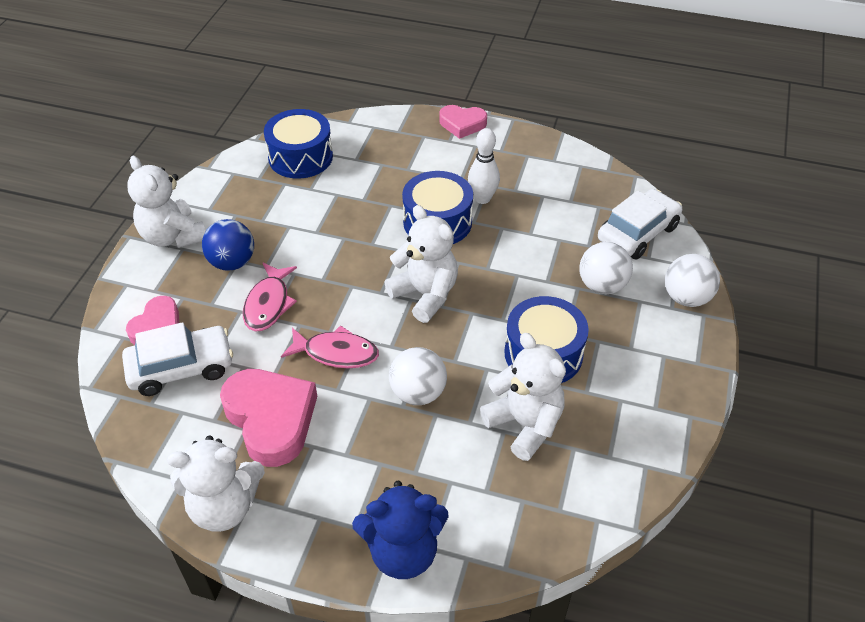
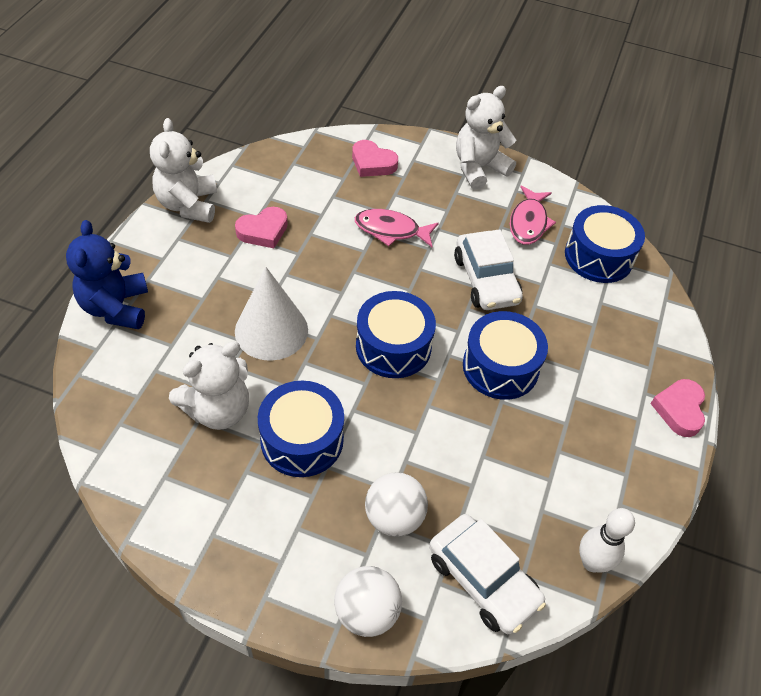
camera: 90 degrees right, 5 degrees up
white car [122,322,233,396] -> white car moved to [454,229,523,310]
blue ball [202,219,254,271] -> none
pink heart [220,369,317,467] -> pink heart [235,207,288,248], size x0.59
pink fish [281,325,379,368] -> pink fish moved to [510,186,556,245]
white teddy bear [384,205,458,323] -> blue drum [356,291,436,378]
white ball [389,347,447,405] -> white cone [235,267,308,361]
white bowling pin [468,128,500,204] -> white bowling pin moved to [579,508,635,573]

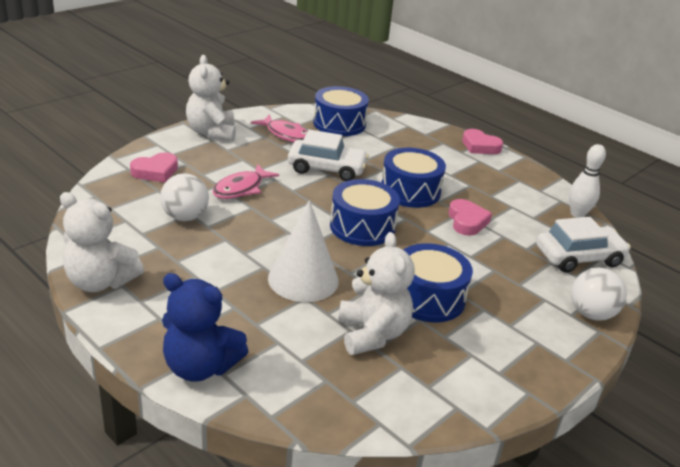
camera: 65 degrees left, 20 degrees down
pink heart [235,207,288,248] -> pink heart moved to [448,199,492,236]
white ball [365,472,428,537] -> white ball moved to [160,173,209,221]

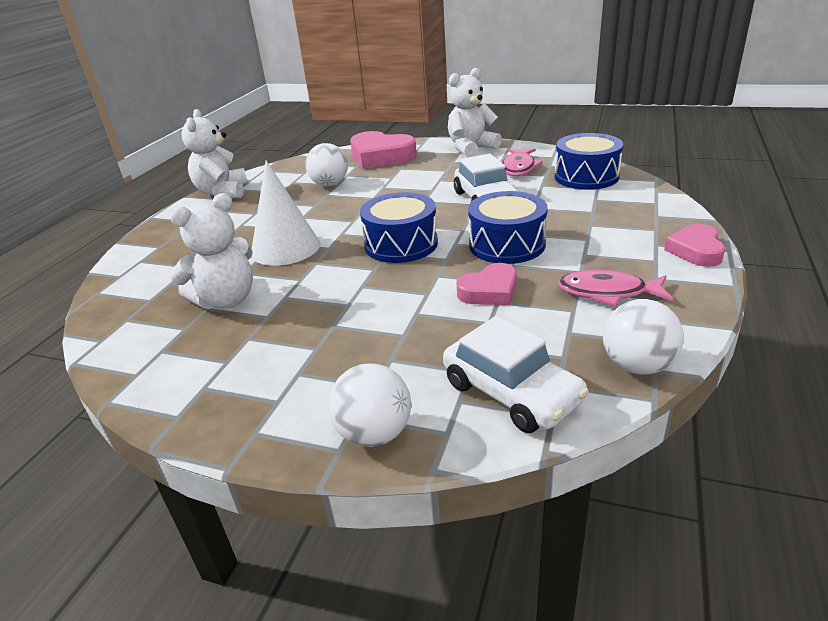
camera: 70 degrees right, 0 degrees up
pink heart [130,152,178,182] -> pink heart [350,131,417,169], size x1.69
blue teddy bear [162,273,248,382] -> none
pink fish [213,164,279,199] -> pink fish moved to [558,270,673,307]
blue drum [404,243,473,322] -> none
white bowling pin [569,144,606,218] -> white ball [603,299,684,374]

